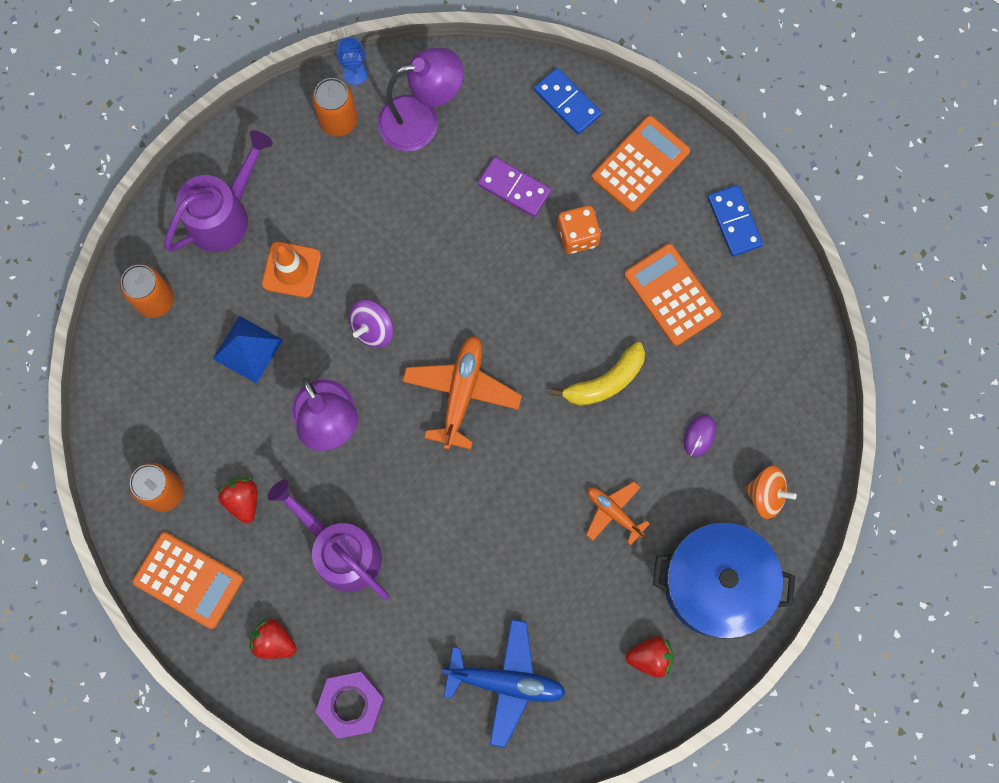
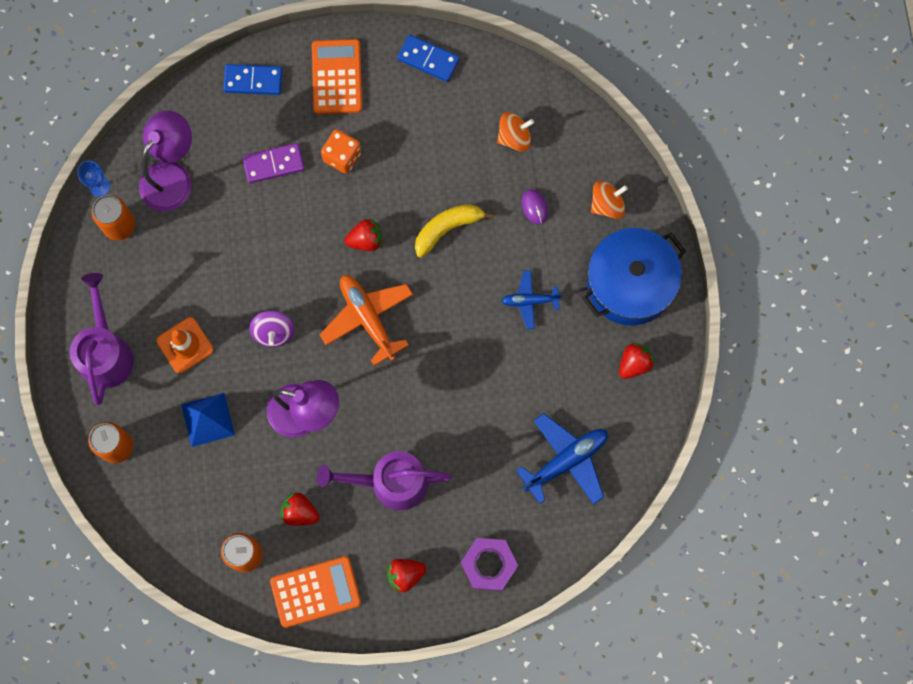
camera: 45 degrees left, 0 degrees up
yellow banana [551,342,645,406] -> yellow banana turned 135 degrees counterclockwise [415,204,494,258]
orange plane [586,482,650,545] -> blue plane [501,270,562,329]
orange calculator [624,244,721,346] -> none
none -> red strawberry [344,219,382,251]
none -> orange spinning top [497,112,534,151]

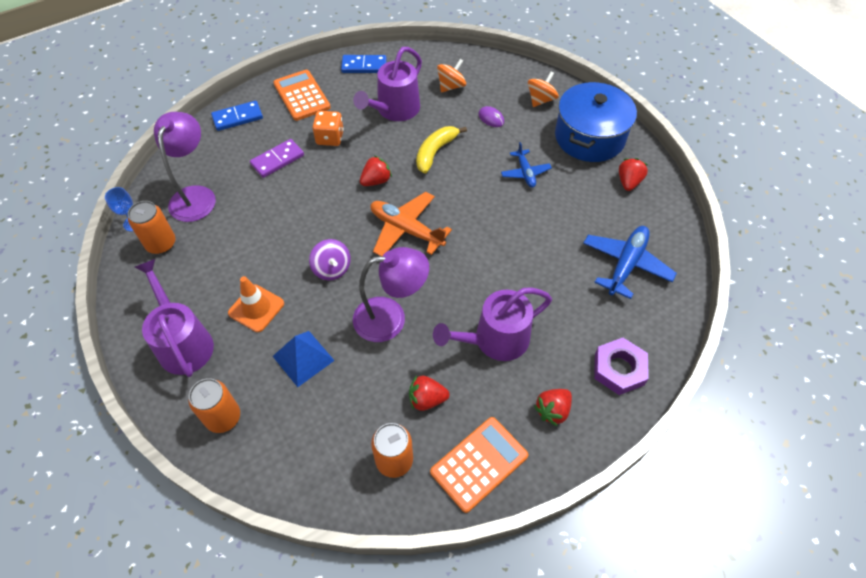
camera: 25 degrees left, 20 degrees down
blue plane [501,270,562,329] -> blue plane turned 75 degrees counterclockwise [501,142,552,188]
none -> purple watering can [353,47,422,121]

